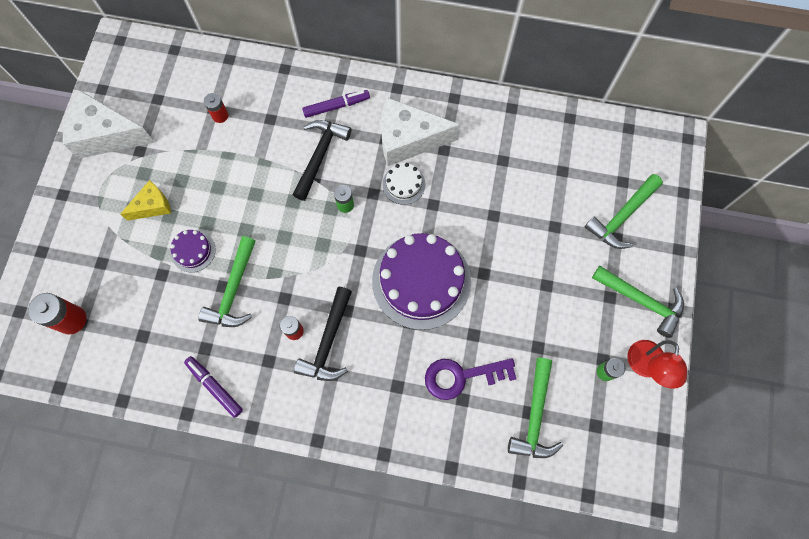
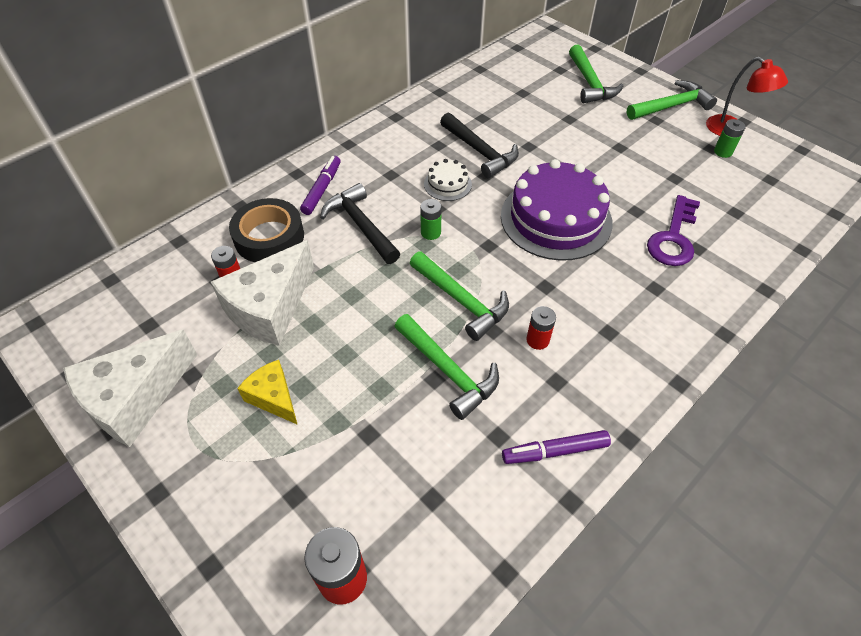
camera: 55 degrees left, 20 degrees down
yellow cheese [120,180,171,221] -> yellow cheese turned 45 degrees counterclockwise [237,360,298,425]
purple cake [170,230,215,272] -> none
black hammer [294,286,352,381] -> black hammer moved to [440,113,519,178]
white cheese [381,97,460,166] -> white cheese moved to [211,240,314,346]
green hammer [508,358,563,458] -> green hammer moved to [410,251,509,341]
none -> black tape [229,198,304,262]

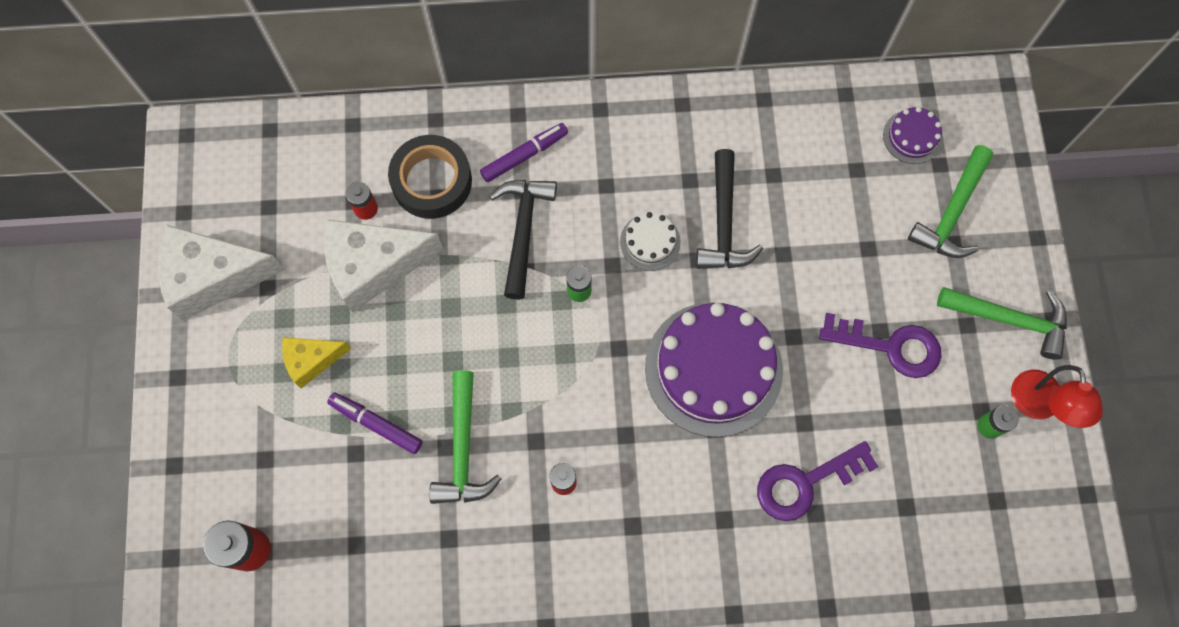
camera: 40 degrees right, 20 degrees up
yellow cheese [237,360,298,425] -> yellow cheese turned 105 degrees counterclockwise [282,337,351,388]
green hammer [410,251,509,341] -> none
purple marker [502,430,611,464] -> purple marker moved to [327,392,423,454]
none -> purple key [819,313,942,378]
none -> purple cake [883,107,942,164]

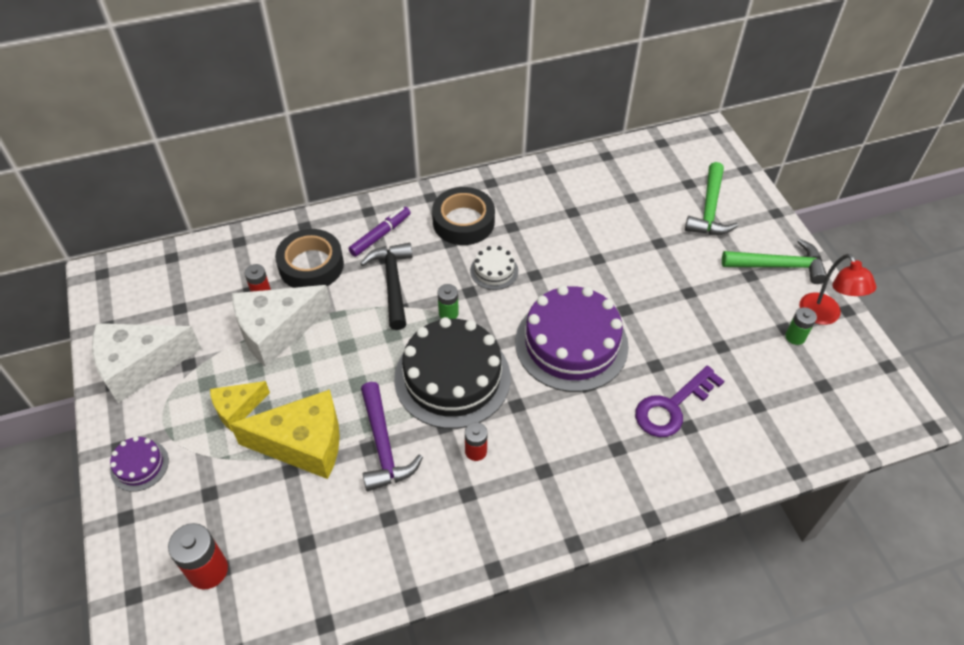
camera: 15 degrees left, 20 degrees down
purple marker [327,392,423,454] -> yellow cheese [230,389,340,479]
green hammer [429,370,502,504] -> purple hammer [361,382,423,491]
black hammer [696,149,763,269] -> none
purple key [819,313,942,378] -> none
purple cake [883,107,942,164] -> purple cake moved to [110,436,169,492]
none -> black cake [394,317,511,429]
none -> black tape [432,187,495,245]

